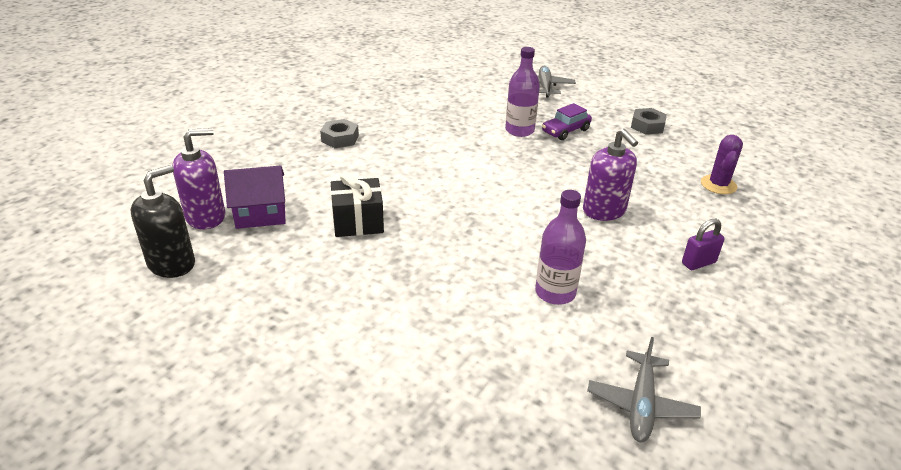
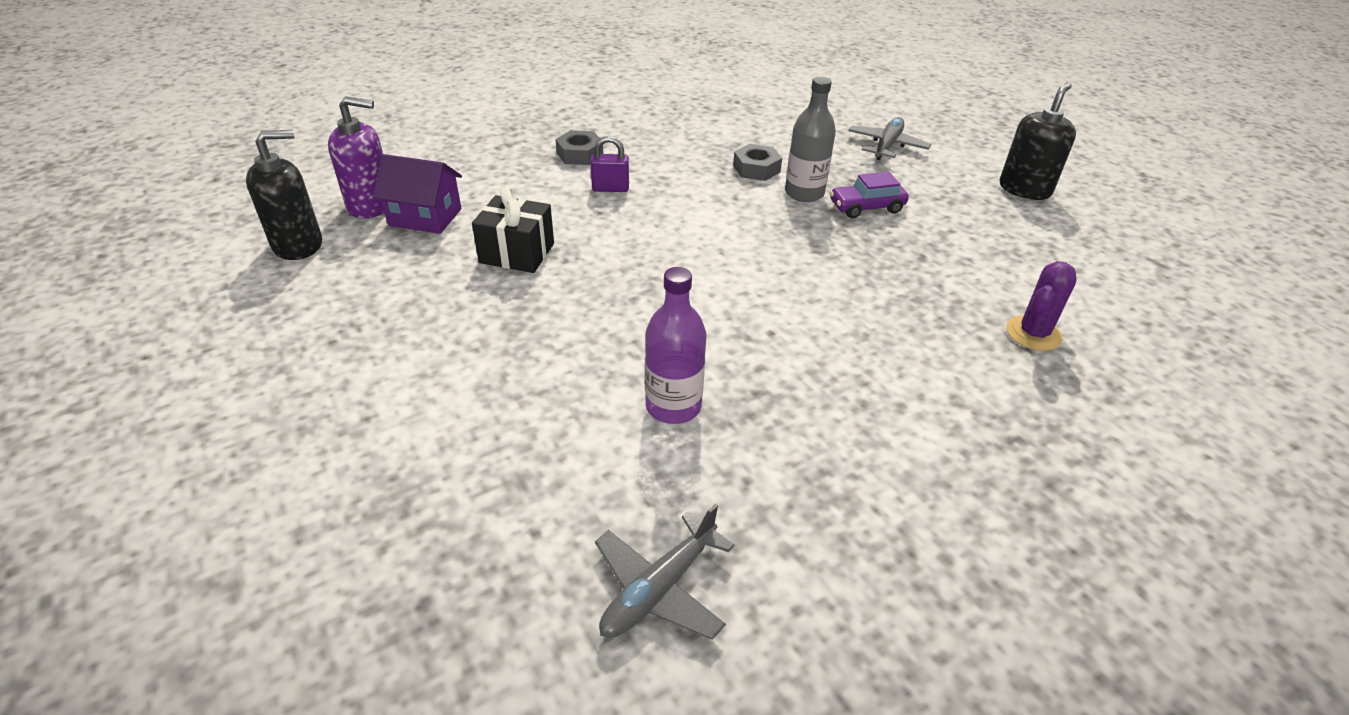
camera: 25 degrees right, 5 degrees up
purple bottle [505,47,540,137] -> grey bottle [785,77,836,202]
purple soap dispenser [583,129,638,221] -> none
grey nut [631,108,667,135] -> grey nut moved to [733,144,782,181]
purple padlock [682,219,725,270] -> purple padlock moved to [590,136,629,192]
none -> black soap dispenser [1000,82,1076,200]

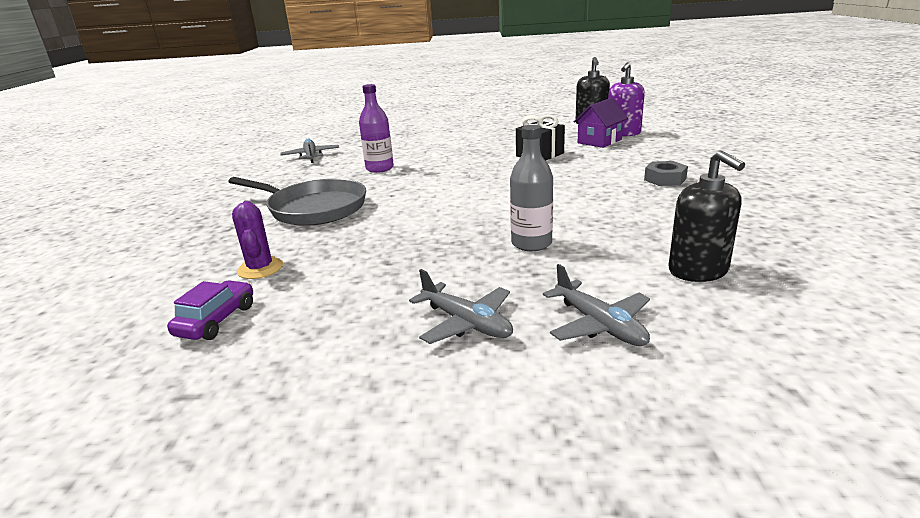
camera: 125 degrees right, 15 degrees down
purple padlock [590,136,629,192] -> none
grey nut [733,144,782,181] -> none
purple car [830,171,909,218] -> purple car moved to [167,280,253,340]
black soap dispenser [1000,82,1076,200] -> black soap dispenser moved to [669,150,745,282]
none -> grey pan [228,177,366,226]
none -> grey plane [409,269,513,344]

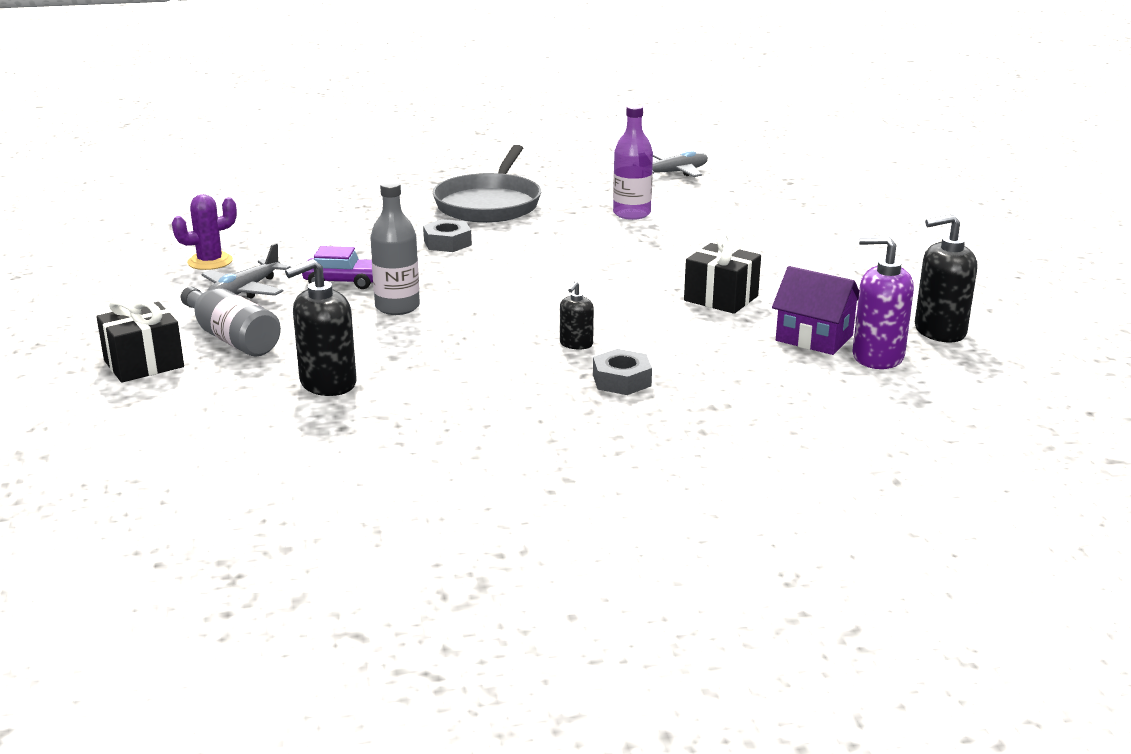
camera: 75 degrees right, 0 degrees up
purple car [167,280,253,340] -> purple car moved to [302,246,373,289]
purple cactus [232,201,283,279] -> purple cactus moved to [172,194,237,270]
grey plane [543,264,650,346] -> grey bottle [181,287,281,357]
none -> black gift [96,297,184,383]
none -> grey nut [423,219,472,252]
none -> black soap dispenser [560,281,594,349]

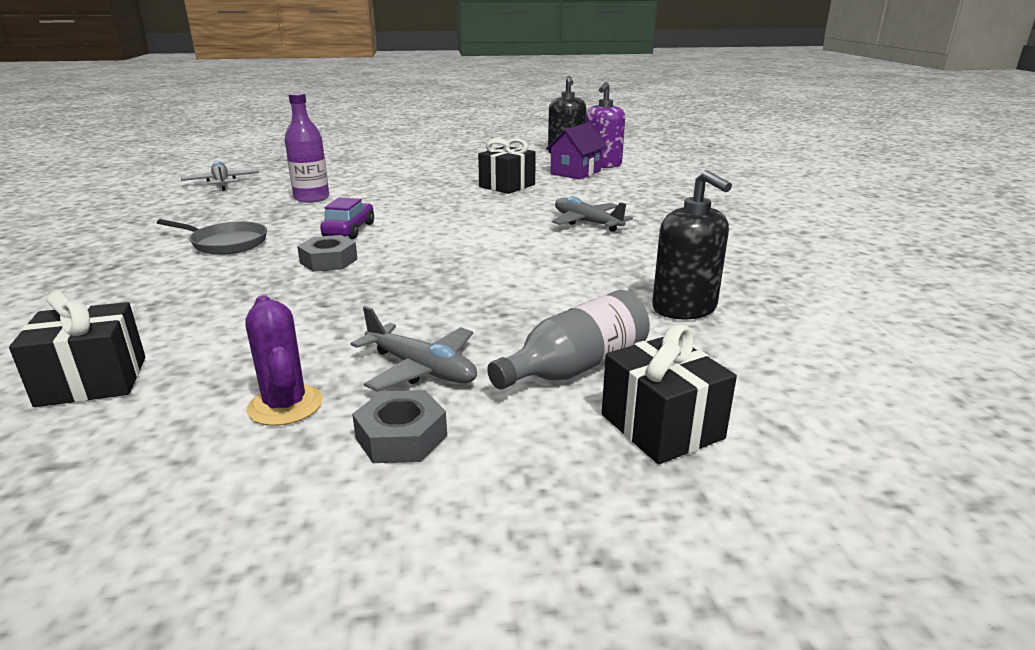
camera: 85 degrees left, 0 degrees up
purple car [302,246,373,289] -> purple car moved to [320,198,374,239]
grey bottle [370,181,420,315] -> none
grey pan [432,145,541,223] -> grey pan [157,219,267,255], size x0.59
black soap dispenser [560,281,594,349] -> grey plane [552,197,633,232]
grey nut [593,349,652,395] -> grey nut moved to [352,390,447,463]
none -> black gift [9,291,145,407]

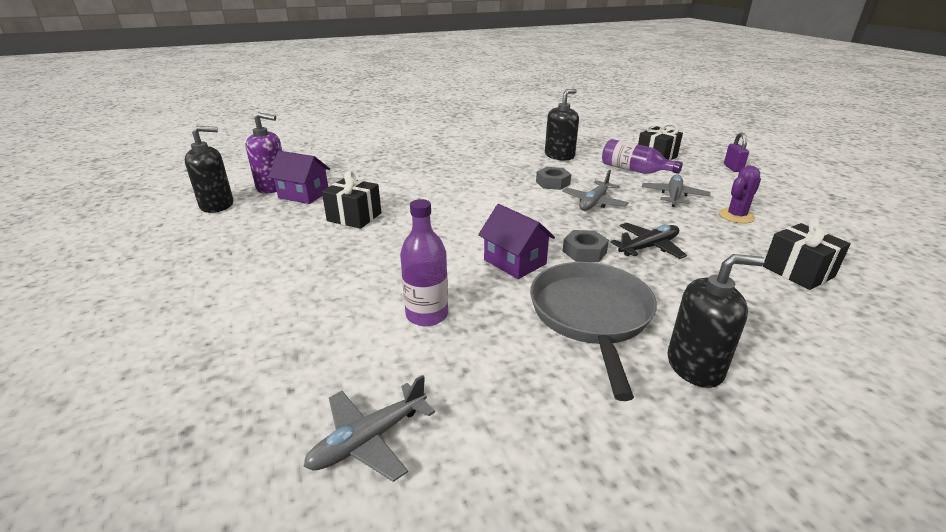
camera: 105 degrees left, 5 degrees up
grey pan [157,219,267,255] -> grey pan [530,262,657,401], size x1.68
purple car [320,198,374,239] -> purple house [478,204,555,279]
grey nut [352,390,447,463] -> grey nut moved to [536,167,571,190]
grey bottle [487,290,650,389] -> purple bottle [602,139,683,174]
grey plane [552,197,633,232] -> grey plane moved to [562,170,629,211]
none -> black plane [611,223,687,259]
none -> black soap dispenser [668,254,765,388]
none -> purple padlock [724,133,749,172]

